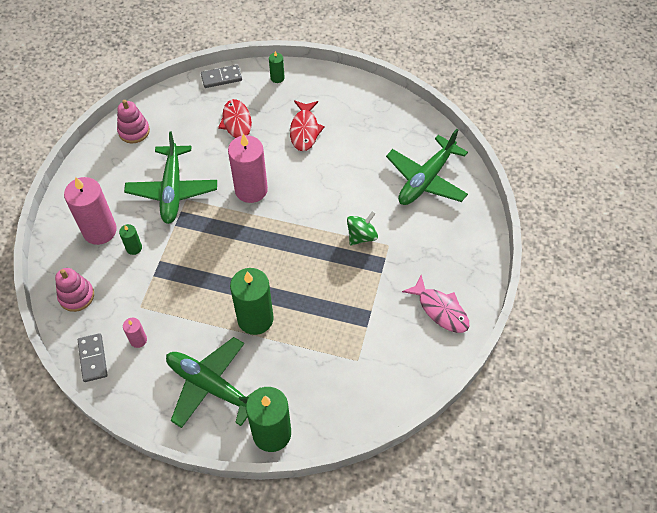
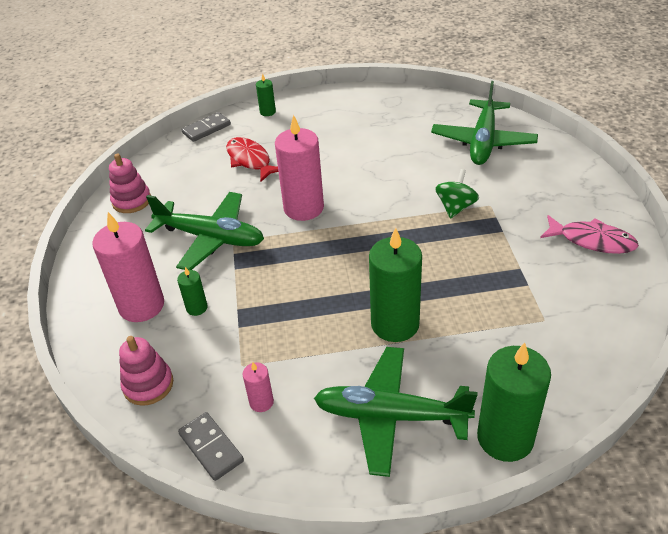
camera: 20 degrees left, 15 degrees down
green plane [124,131,217,224] -> green plane turned 45 degrees counterclockwise [145,192,264,270]
red fish [290,100,325,151] -> none

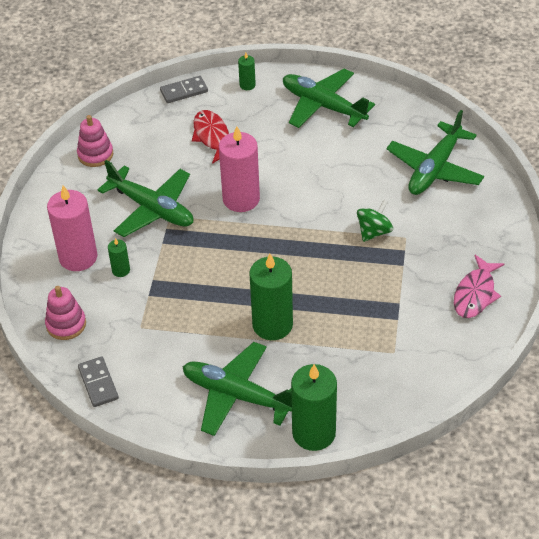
camera: 15 degrees right, 5 degrees up
pink candle [243,362,274,412] -> none
pink fish [540,215,639,254] -> pink fish turned 75 degrees clockwise [454,255,504,318]
none -> green plane [283,69,375,128]

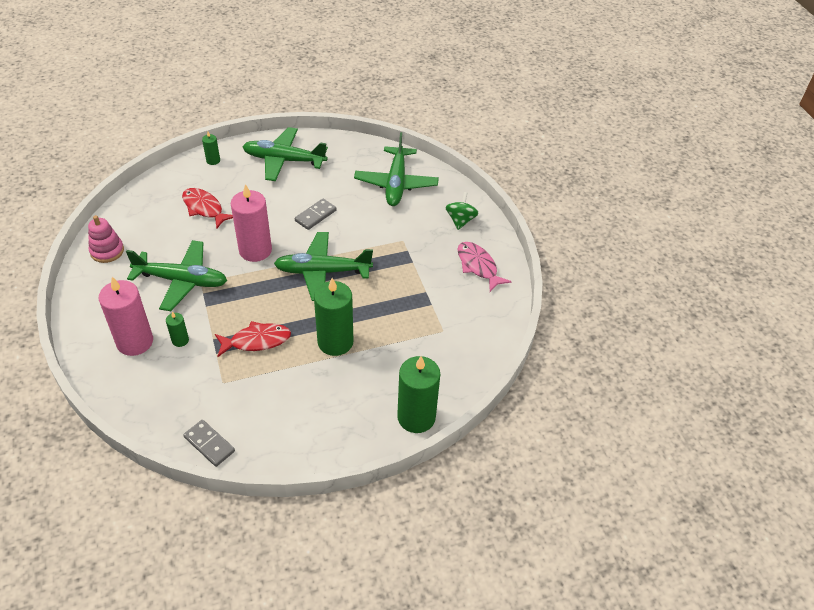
camera: 30 degrees left, 0 degrees up
pink stacking toy [45,286,86,340] -> none
grey domino [160,76,208,103] -> grey domino moved to [295,199,337,230]
green plane [183,342,292,436] -> green plane moved to [274,232,373,301]
green spinning top [357,200,393,242] -> green spinning top moved to [446,192,479,230]
pink fish [454,255,504,318] -> pink fish turned 150 degrees clockwise [458,242,512,292]
none -> red fish [215,321,291,357]

